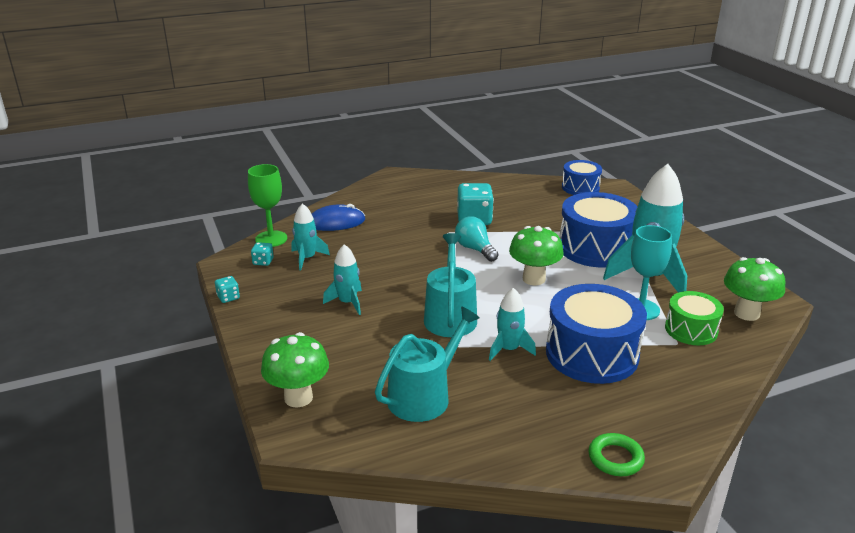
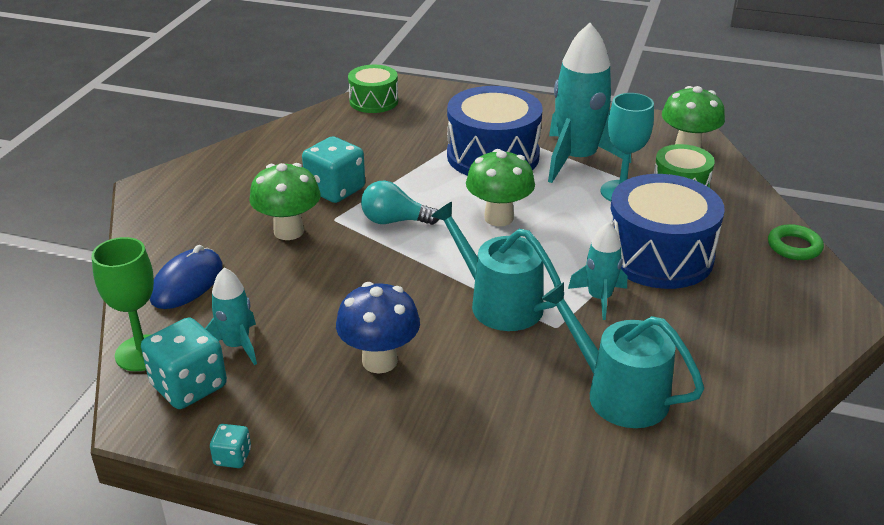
camera: 50 degrees left, 5 degrees up
turquoise dice [251,242,274,266] -> turquoise dice [141,318,227,409], size x2.06
green mushroom [261,332,329,408] -> green mushroom moved to [249,163,320,240]
turquoise rocket [323,244,362,315] -> blue mushroom [336,282,420,374]
turquoise watering can [375,306,480,422] -> turquoise watering can turned 45 degrees counterclockwise [541,282,704,428]
blue drum [562,160,602,195] -> green drum [348,65,398,113]
green ring [589,433,645,476] -> green ring moved to [768,224,824,260]

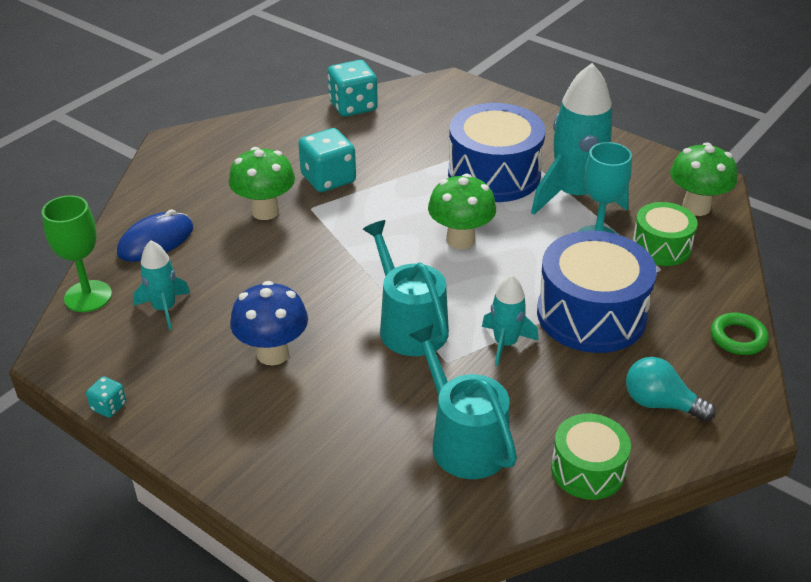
camera: 20 degrees right, 5 degrees up
turquoise dice [141,318,227,409] -> turquoise dice moved to [328,60,378,117]
green drum [348,65,398,113] -> green drum moved to [551,414,631,500]
turquoise light bulb [361,181,439,225] -> turquoise light bulb moved to [626,357,716,422]

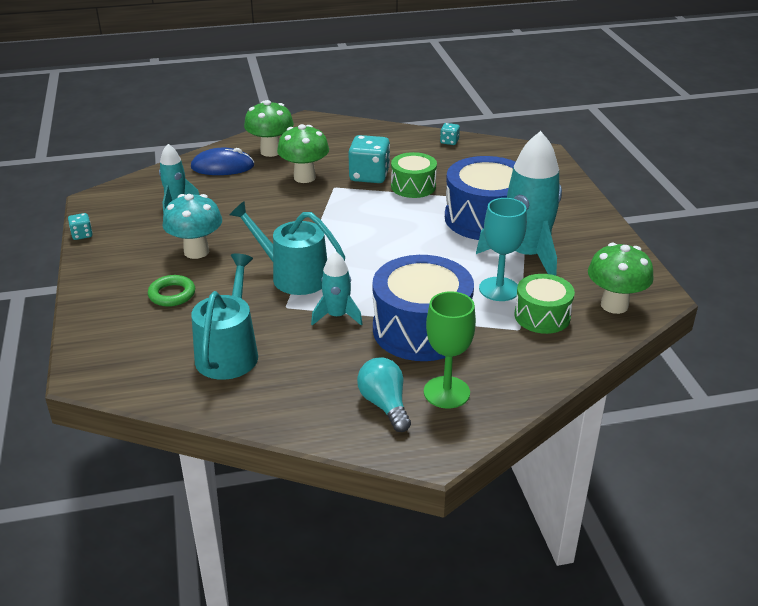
camera: 40 degrees right, 5 degrees down
green goblet [42,195,112,312] -> green goblet moved to [424,291,476,409]
blue mushroom [230,281,308,366] -> turquoise mushroom [163,194,222,259]
turquoise dice [328,60,378,117] -> turquoise dice [440,123,460,145], size x0.49
turquoise watering can [363,220,449,356] -> turquoise watering can turned 75 degrees counterclockwise [230,201,345,295]
green mushroom [428,174,496,250] -> green mushroom moved to [244,100,294,157]
green drum [551,414,631,500] -> green drum moved to [391,152,437,198]
green ring [711,313,769,355] -> green ring moved to [148,275,195,307]

